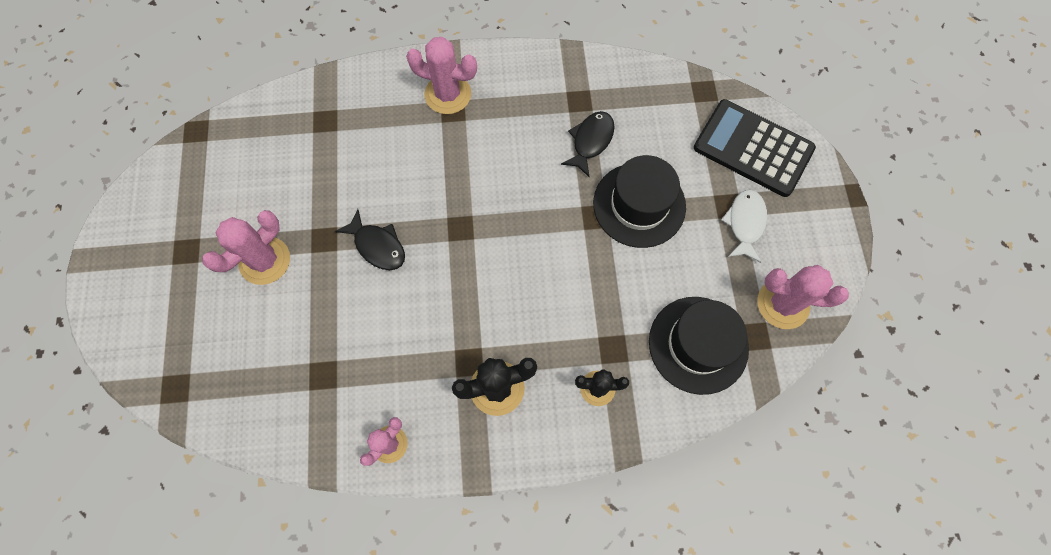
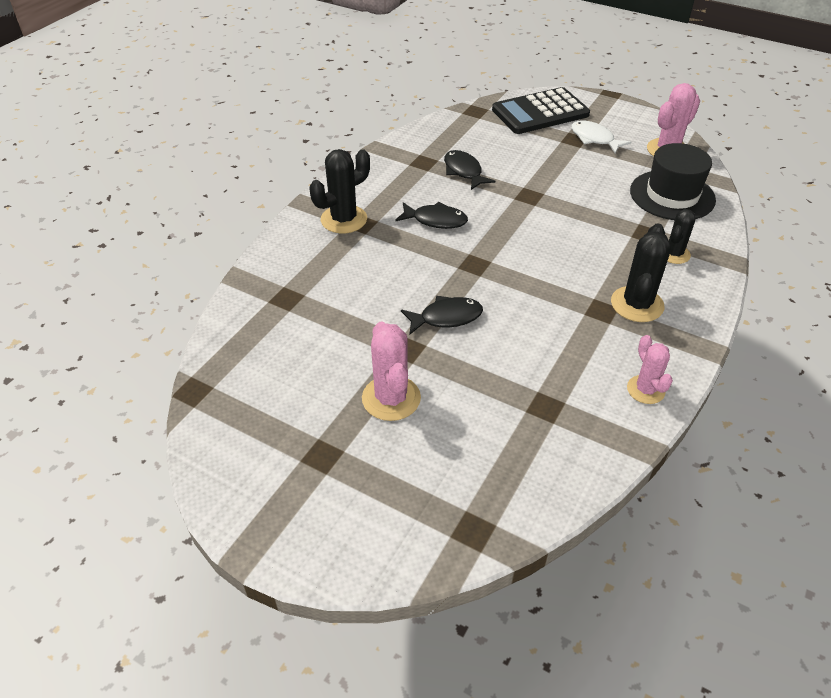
camera: 55 degrees left, 25 degrees down
pink cactus [406,37,477,114] -> black cactus [310,149,370,234]
black hat [593,155,686,248] -> none
none -> black fish [395,202,468,229]

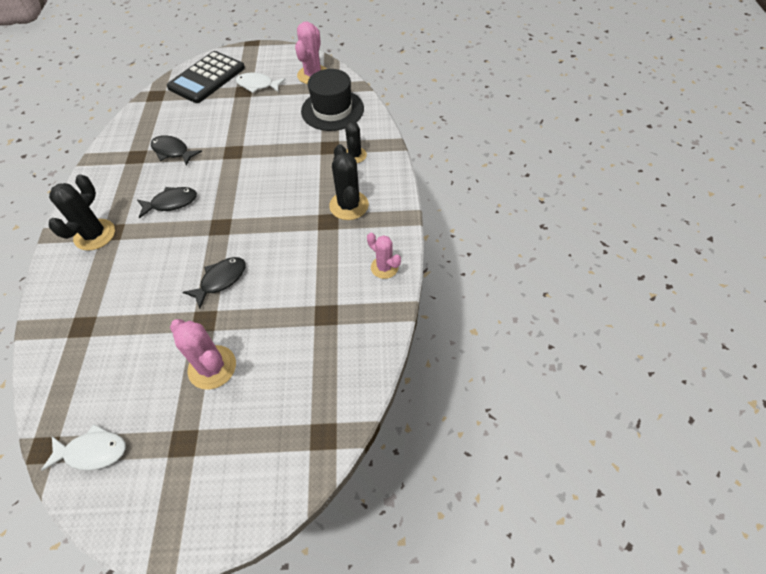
camera: 30 degrees left, 10 degrees up
none -> white fish [41,424,126,471]

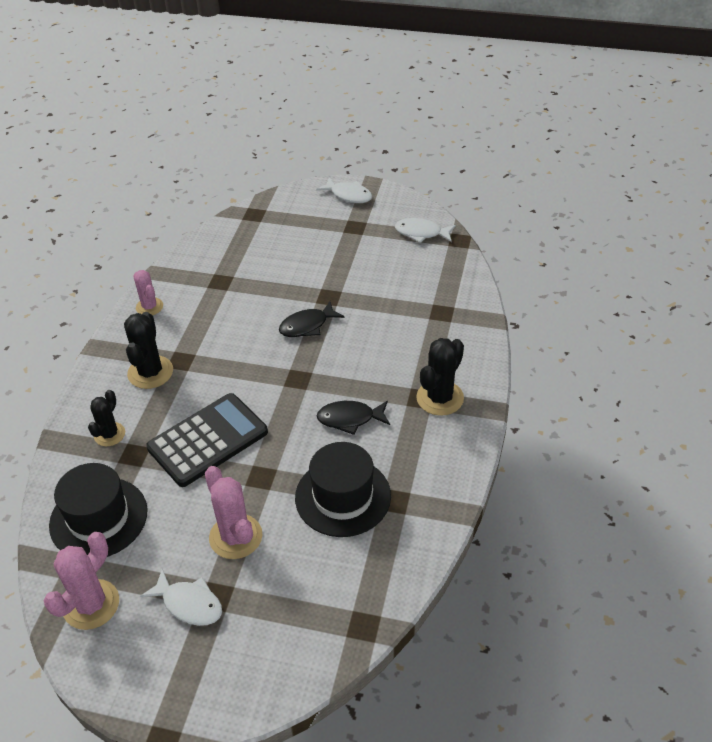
camera: 165 degrees left, 10 degrees down
black fish [151,135,202,166] -> black hat [295,442,391,537]
black calculator [167,51,245,103] -> black calculator moved to [146,393,268,487]
pink cactus [170,319,236,390] -> pink cactus moved to [205,466,262,559]
none -> white fish [316,177,372,203]

